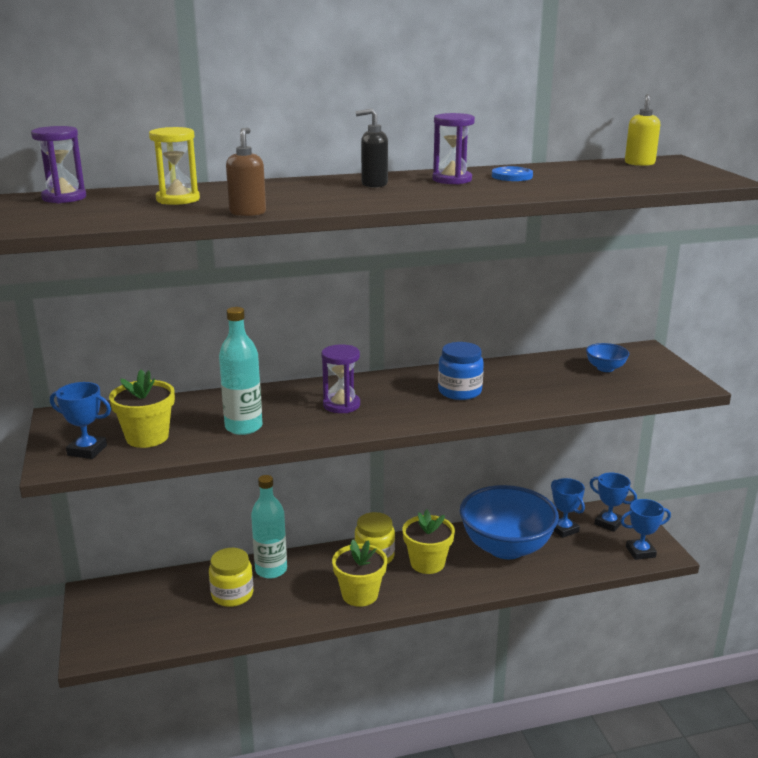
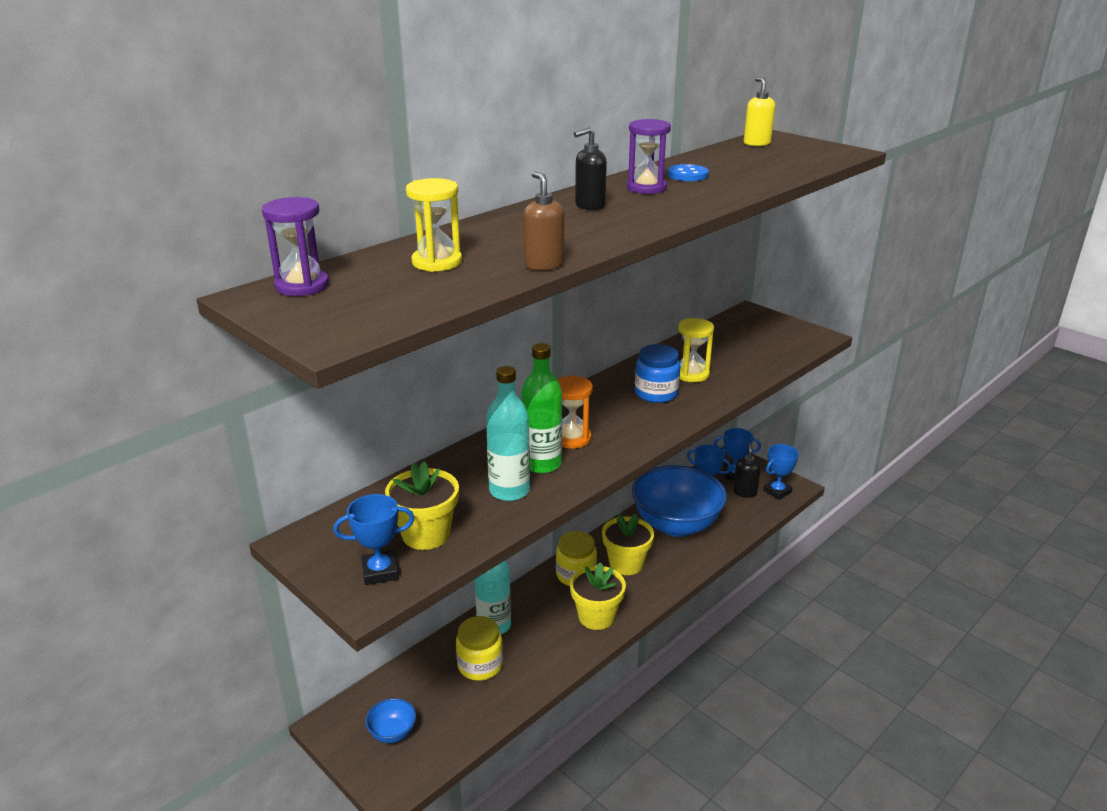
camera: 30 degrees left, 5 degrees up
purple hourglass [321,344,360,413] -> orange hourglass [557,375,593,449]
blue bowl [586,343,629,372] -> blue bowl moved to [365,698,416,743]
none -> green bottle [521,343,562,473]
none -> yellow hourglass [678,318,714,382]
none -> black soap dispenser [733,442,761,498]

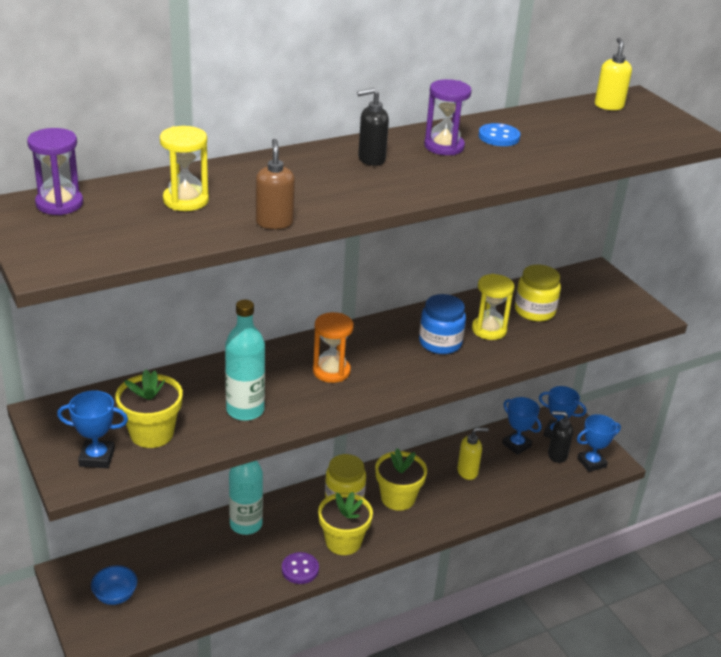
camera: 15 degrees right, 5 degrees up
yellow jar [456,616,503,681] -> yellow jar moved to [515,265,561,322]
green bottle [521,343,562,473] -> none
blue bowl [632,465,727,537] -> yellow soap dispenser [457,427,489,480]
black soap dispenser [733,442,761,498] -> black soap dispenser turned 105 degrees counterclockwise [548,411,573,463]
none -> purple button [282,552,319,584]

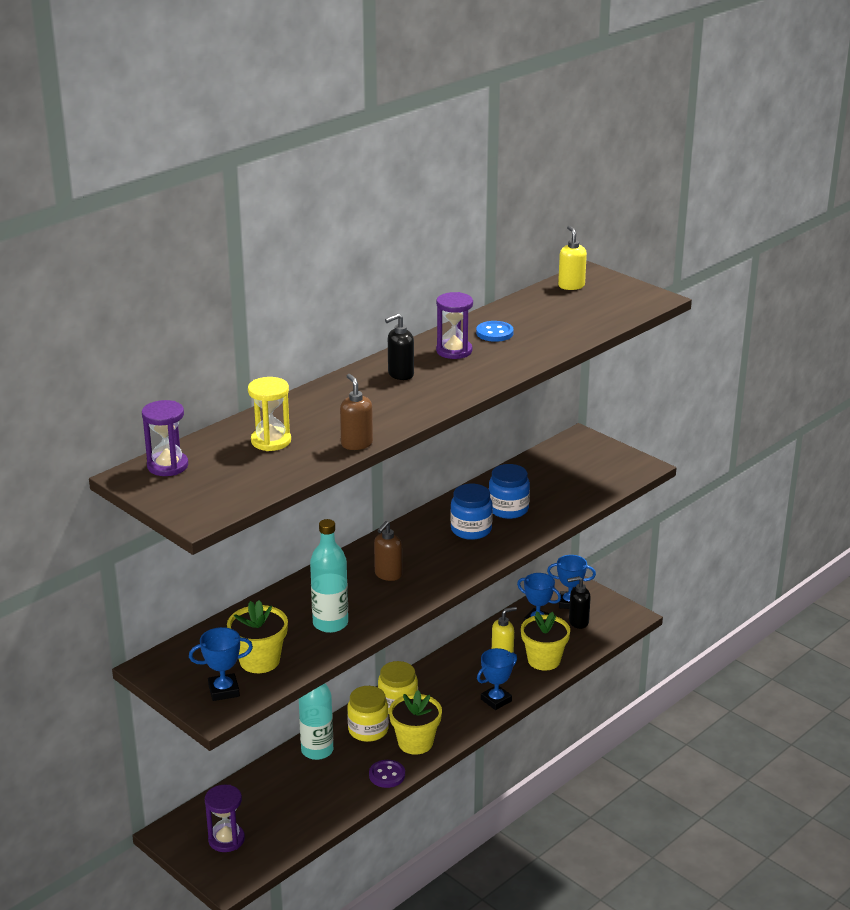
camera: 15 degrees left, 5 degrees down
blue bowl [91,565,138,605] -> purple hourglass [205,785,245,852]
orange hourglass [313,312,354,383] -> brown soap dispenser [374,521,402,581]
yellow flower pot [375,448,427,511] -> yellow flower pot moved to [521,611,570,671]
yellow hourglass [472,274,515,340] -> blue jar [489,464,530,519]
yellow jar [515,265,561,322] -> yellow jar moved to [347,686,389,742]
blue trophy [577,414,621,472] -> blue trophy moved to [477,648,517,710]

